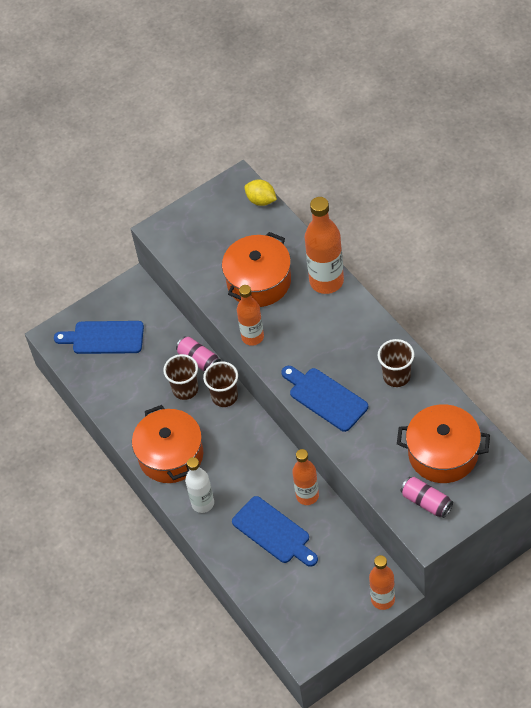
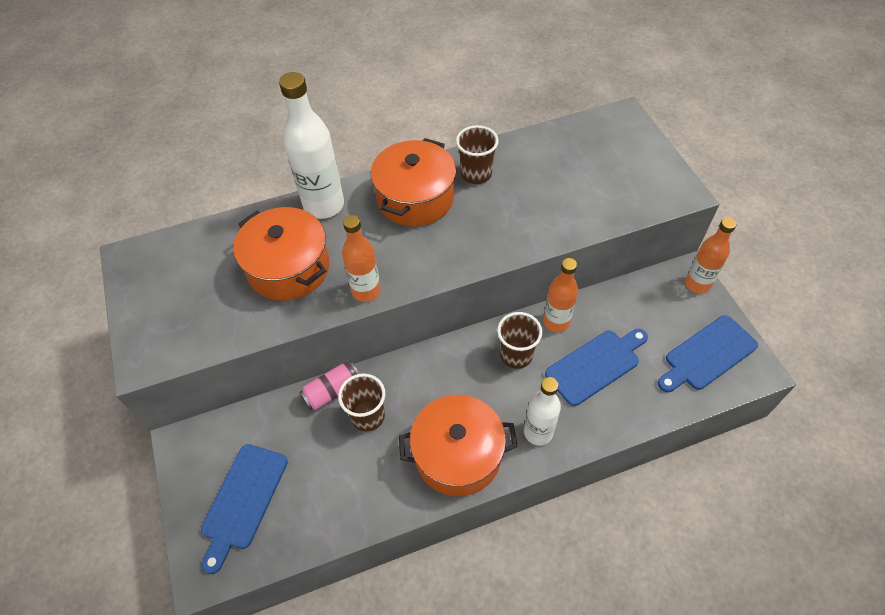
camera: 80 degrees left, 0 degrees up
brown cup [203,361,238,407] -> brown cup moved to [497,312,542,369]
yellow lemon [244,179,277,206] -> none
blue cutting board [281,366,368,432] -> blue cutting board moved to [658,315,758,392]
orange bottle [305,197,344,294] -> white bottle [279,72,344,219]
orange pot [397,404,490,483] -> orange pot moved to [371,138,456,227]
pink can [400,477,453,518] -> none

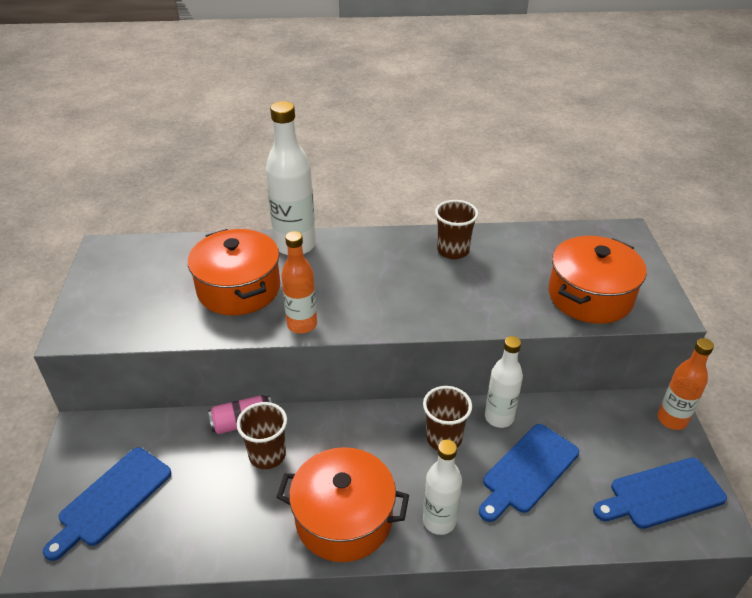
camera: 15 degrees right, 15 degrees down
orange pot [371,138,456,227] -> orange pot moved to [548,236,647,324]
orange bottle [543,258,578,332] -> white bottle [485,336,523,428]
blue cutting board [545,329,648,406] -> blue cutting board turned 150 degrees clockwise [479,424,579,522]

